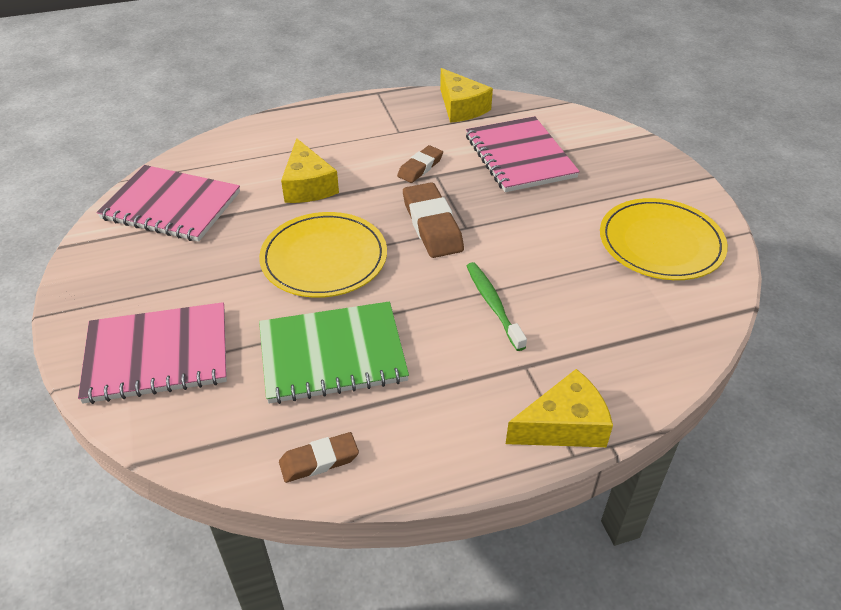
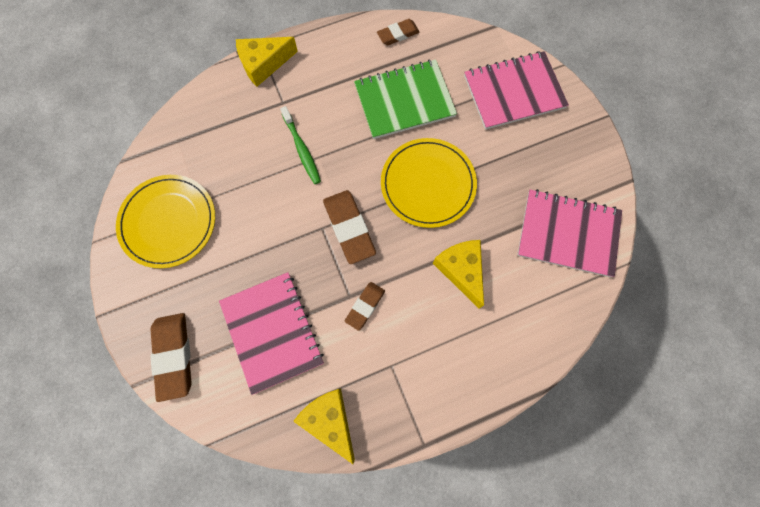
camera: 175 degrees right, 30 degrees up
none -> brown eraser [150,313,192,402]

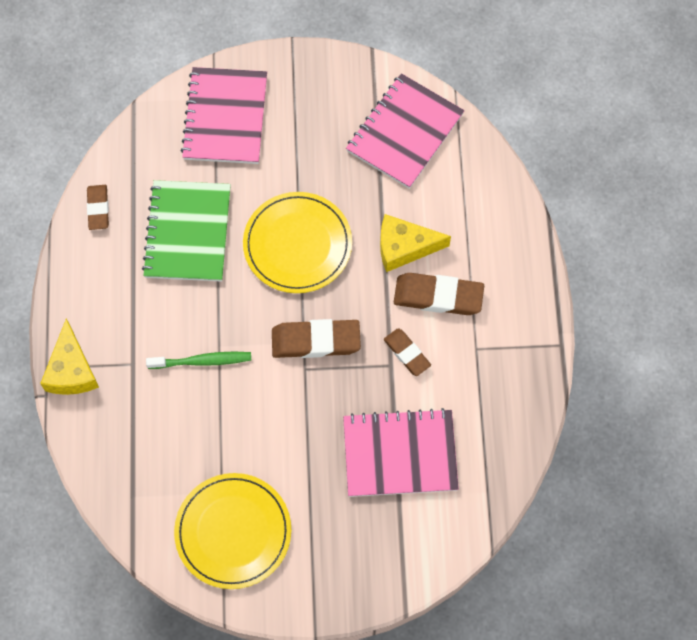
camera: 70 degrees left, 5 degrees down
brown eraser [150,313,192,402] -> brown eraser moved to [394,273,484,315]
yellow cheese [293,388,355,464] -> none

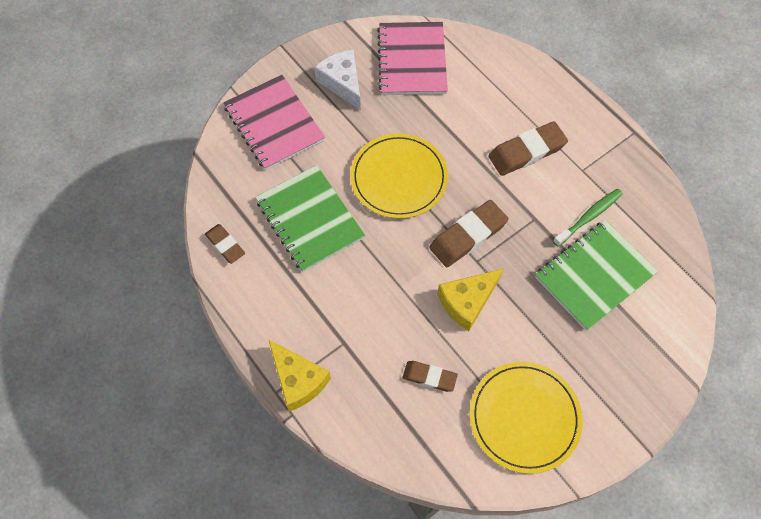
camera: 35 degrees left, 5 degrees down
green toothbrush [146,352,251,369] -> green toothbrush moved to [553,189,623,247]
pink notebook [343,408,459,497] -> green notebook [535,220,658,331]
yellow cheese [380,214,451,272] -> yellow cheese moved to [437,269,503,331]
brown eraser [384,328,431,376] -> brown eraser moved to [403,361,458,392]
none -> white cheese [314,50,361,110]

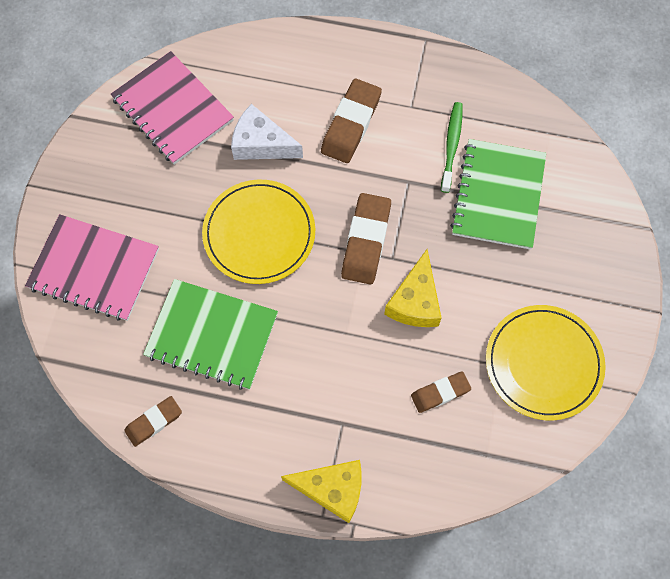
camera: 40 degrees left, 5 degrees up
brown eraser [205,224,245,264] -> brown eraser turned 45 degrees counterclockwise [124,396,182,447]
white cheese [314,50,361,110] -> white cheese moved to [231,104,303,160]

